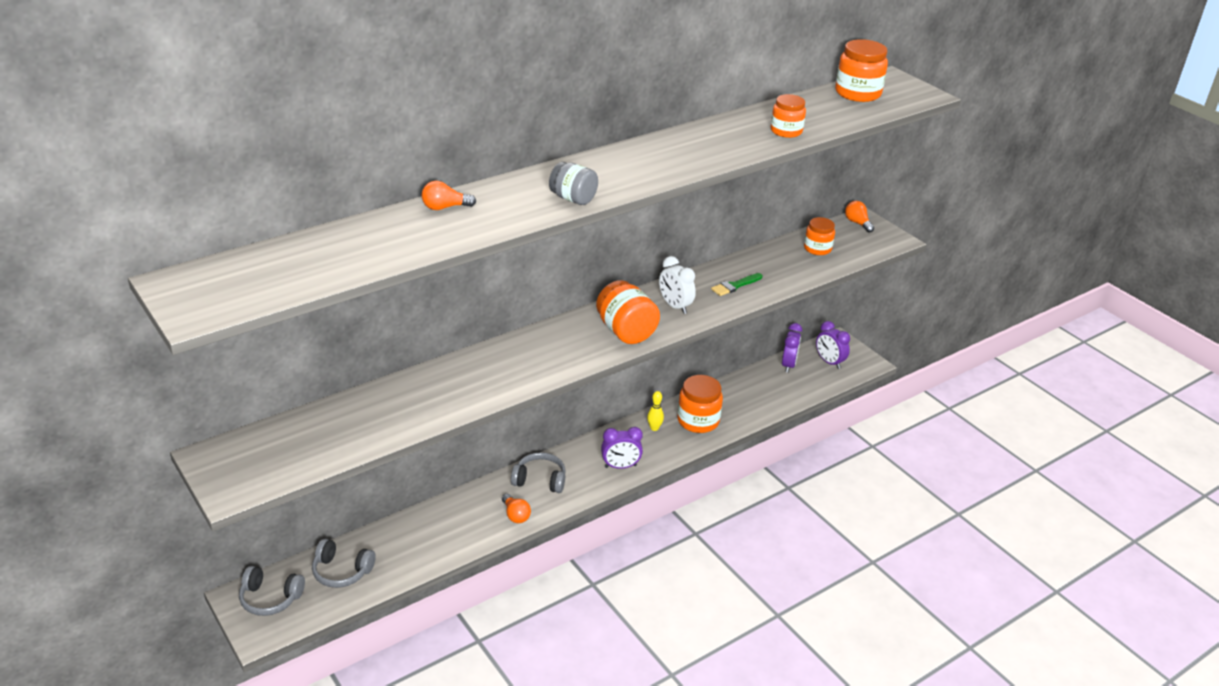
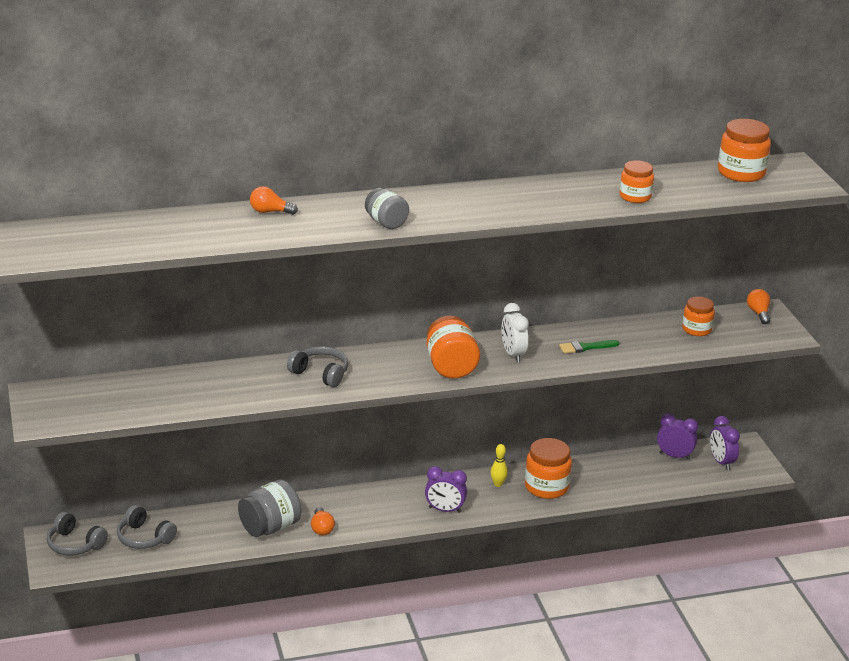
camera: 20 degrees right, 5 degrees down
grey headphones [511,452,566,493] -> grey headphones moved to [287,346,348,387]
purple clock [782,323,802,373] -> purple clock turned 105 degrees counterclockwise [657,414,698,460]
none -> grey jar [238,479,302,537]

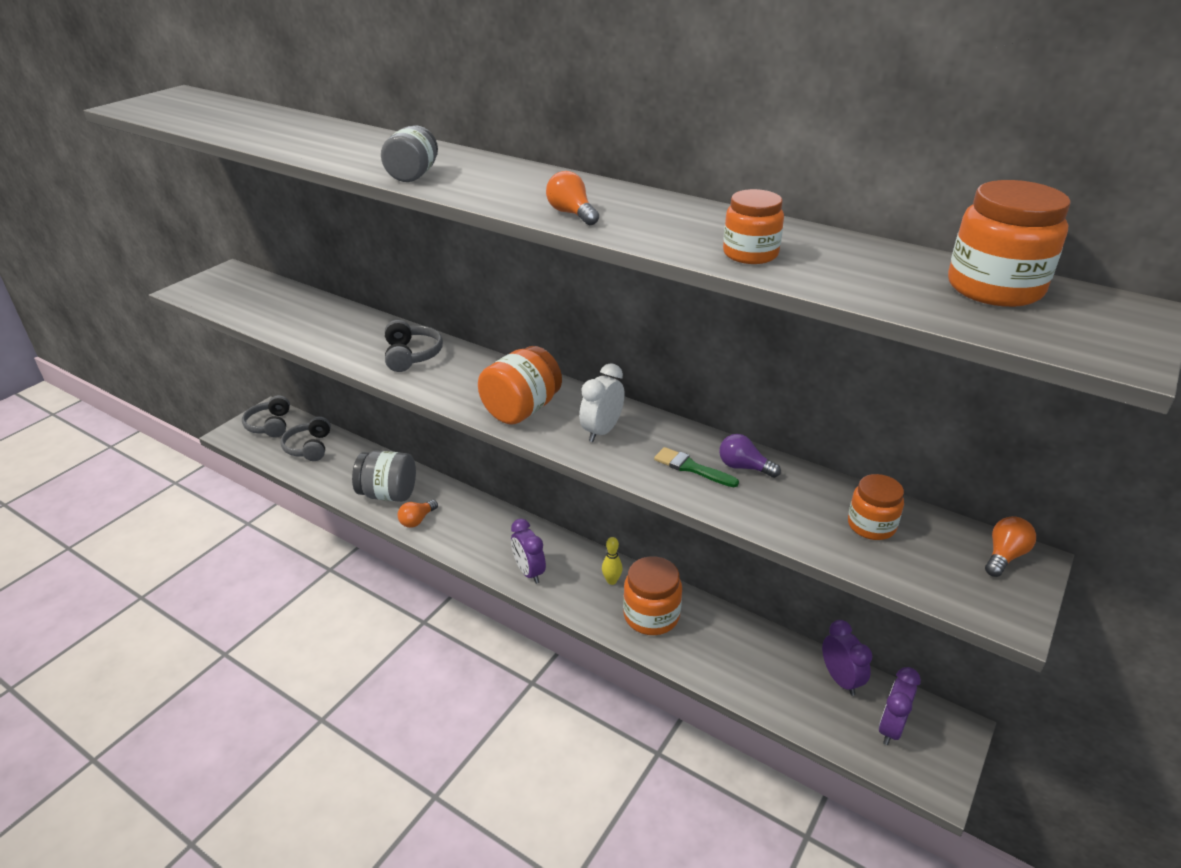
camera: 50 degrees right, 5 degrees up
orange light bulb [250,186,298,215] -> orange light bulb moved to [546,171,599,225]
none -> purple light bulb [719,434,781,478]

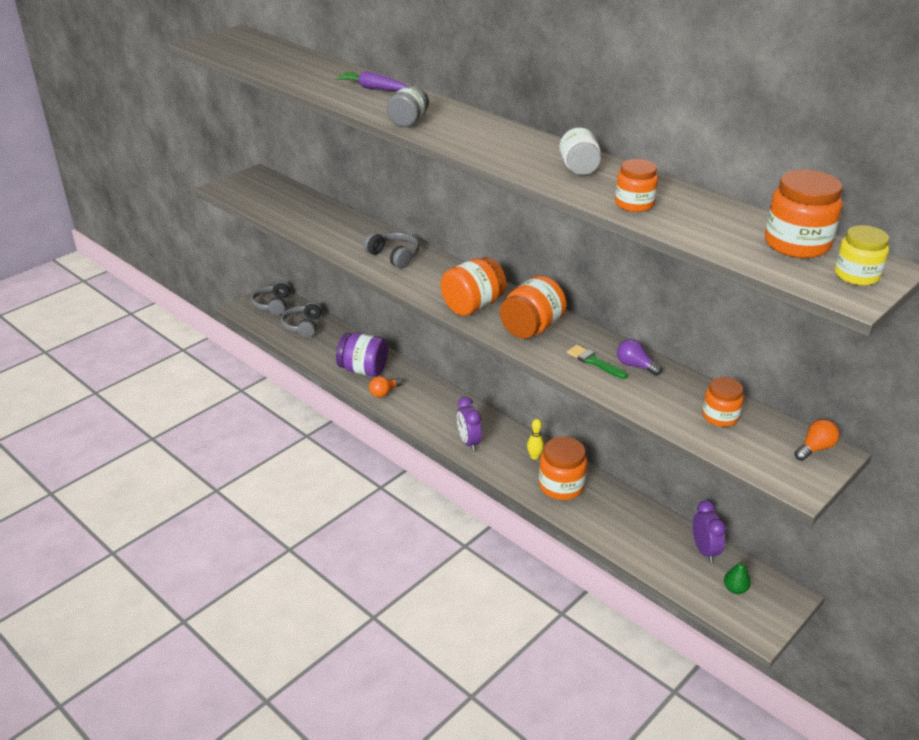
camera: 10 degrees right, 0 degrees up
grey jar [352,450,416,502] -> purple jar [336,332,388,377]
grey headphones [385,320,443,372] -> grey headphones turned 45 degrees counterclockwise [363,232,419,268]
orange light bulb [546,171,599,225] -> none
white clock [579,363,625,442] -> orange jar [500,275,567,339]
purple clock [879,667,921,745] -> green pear [724,559,751,594]
none -> purple carrot [335,71,408,91]
none -> white jar [559,128,601,175]
none -> yellow jar [835,225,889,286]

